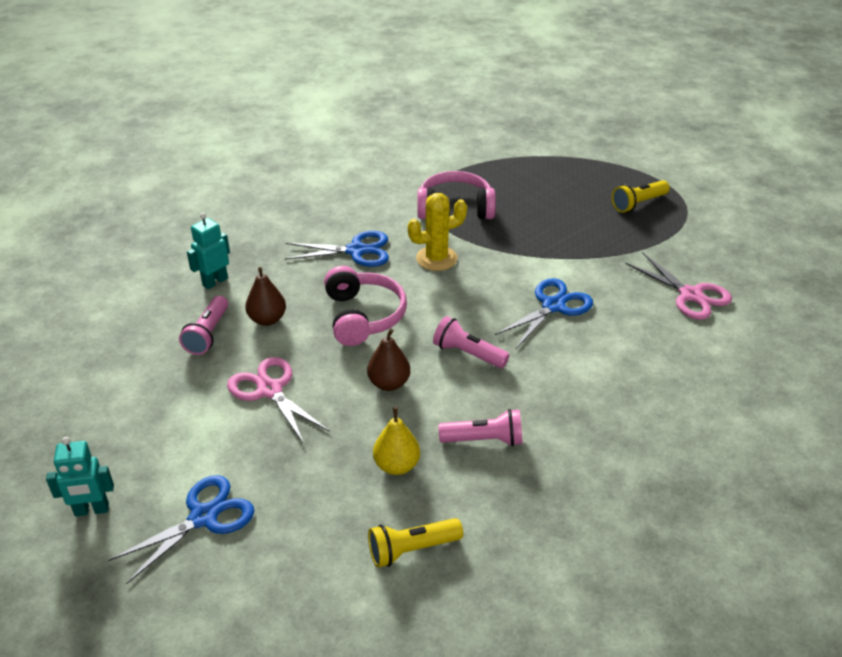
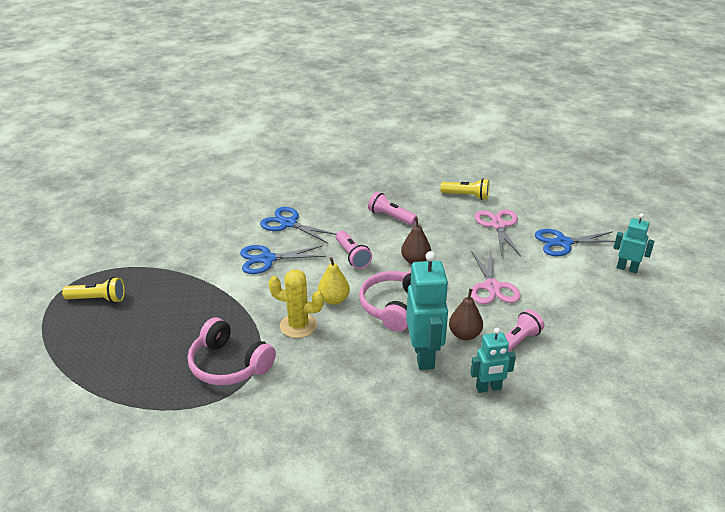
camera: 145 degrees left, 5 degrees down
blue scissors [285,231,389,267] -> blue scissors moved to [260,207,336,243]
yellow pear [373,407,420,475] -> yellow pear moved to [318,257,350,305]
pink scissors [625,252,732,320] -> pink scissors moved to [474,210,521,257]
none -> turquoise robot [406,251,449,370]

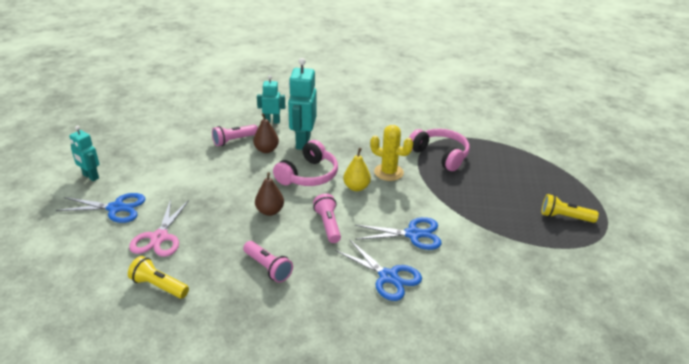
camera: 170 degrees left, 0 degrees up
pink scissors [471,249,521,304] -> none

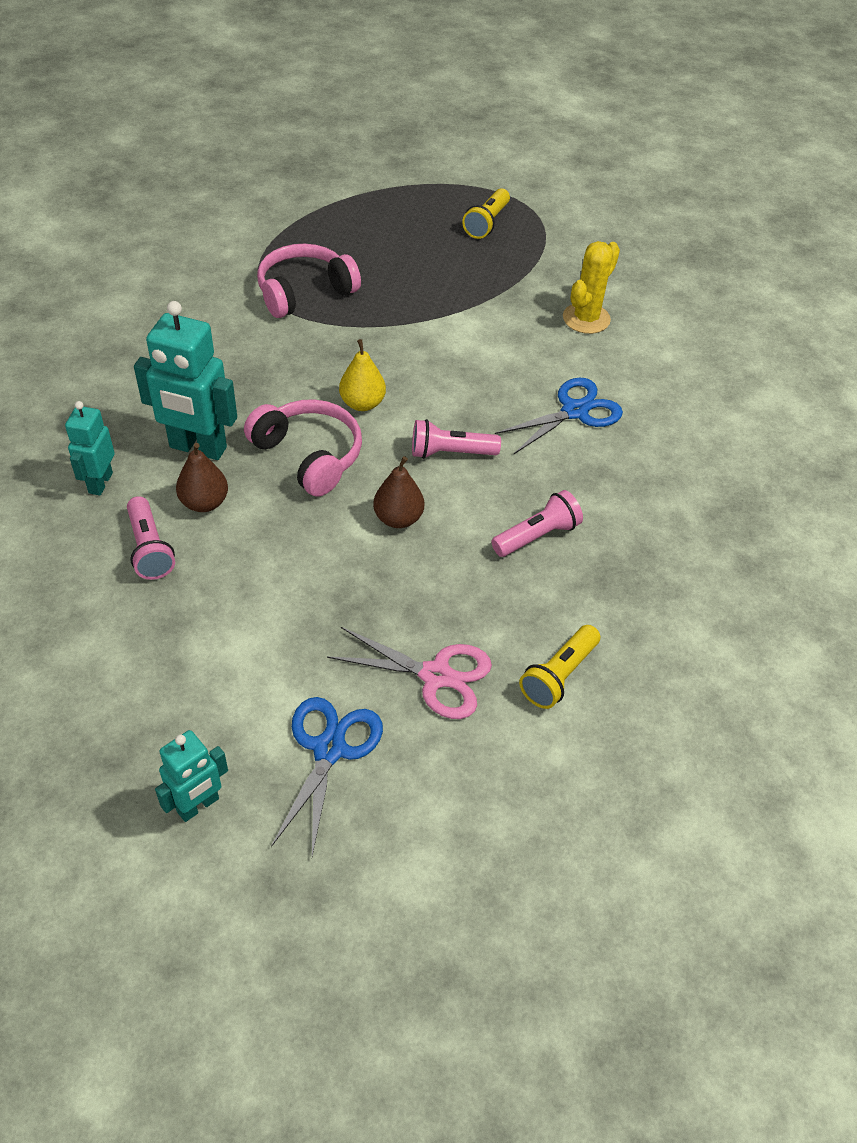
camera: 80 degrees left, 15 degrees up
blue scissors [355,217,442,250] -> none
yellow cactus [370,125,413,181] -> yellow cactus moved to [563,241,620,334]

